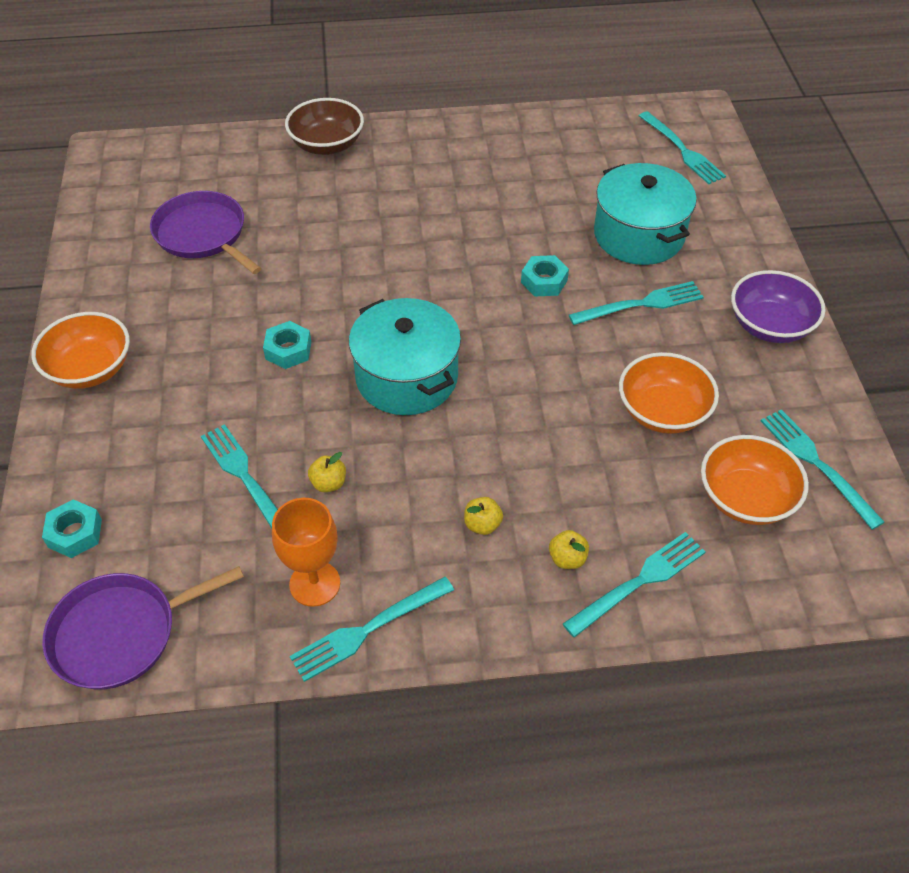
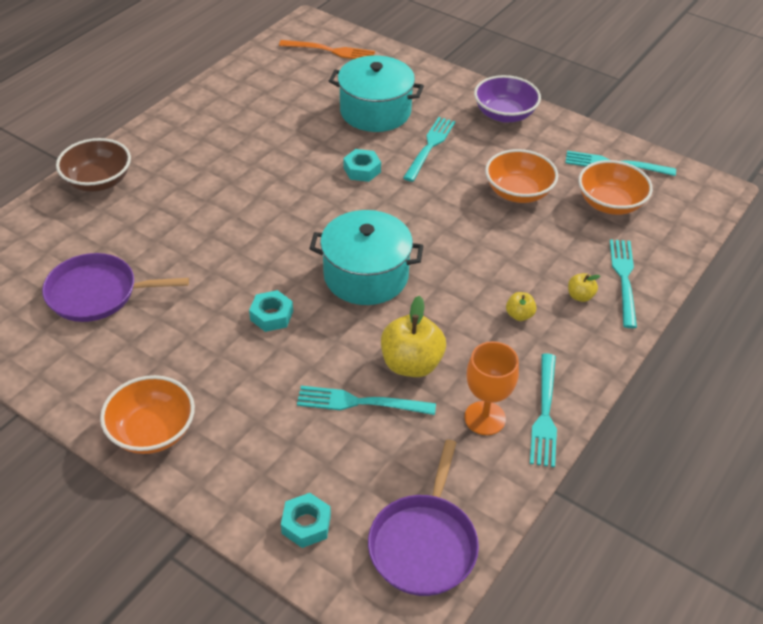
camera: 50 degrees left, 5 degrees down
yellow apple [308,452,346,492] -> yellow apple [381,295,446,377], size x2.05
turquoise fork [639,111,726,184] -> orange fork [279,40,375,59]

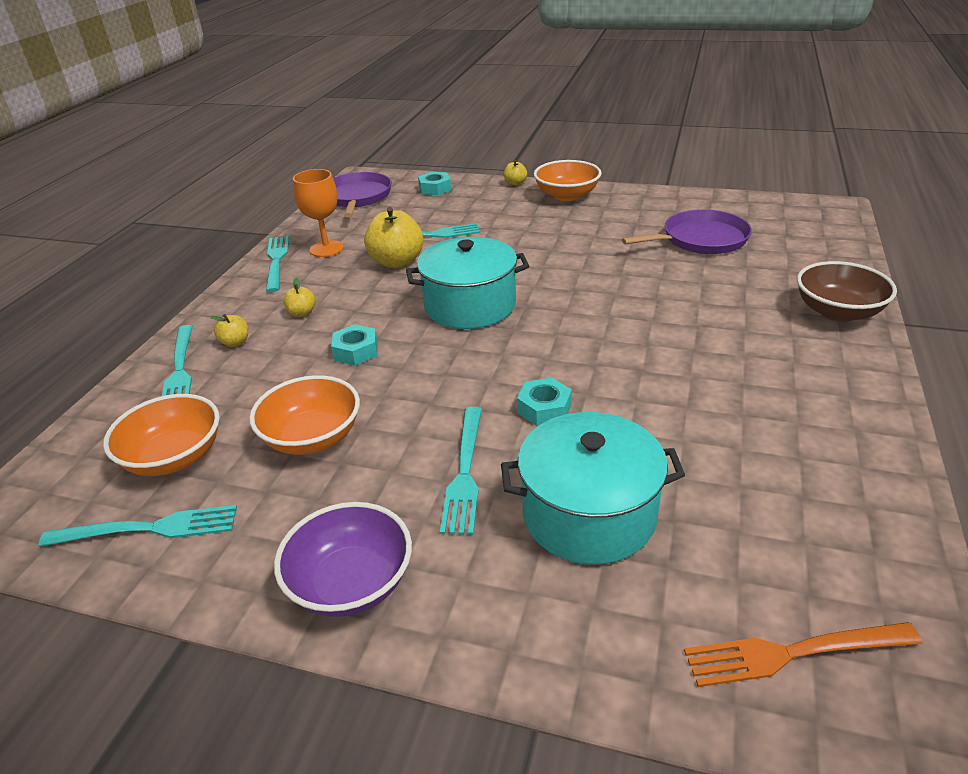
camera: 165 degrees right, 10 degrees down
turquoise nut [249,290,293,332] -> turquoise nut moved to [331,324,378,365]
none -> yellow apple [504,160,527,185]

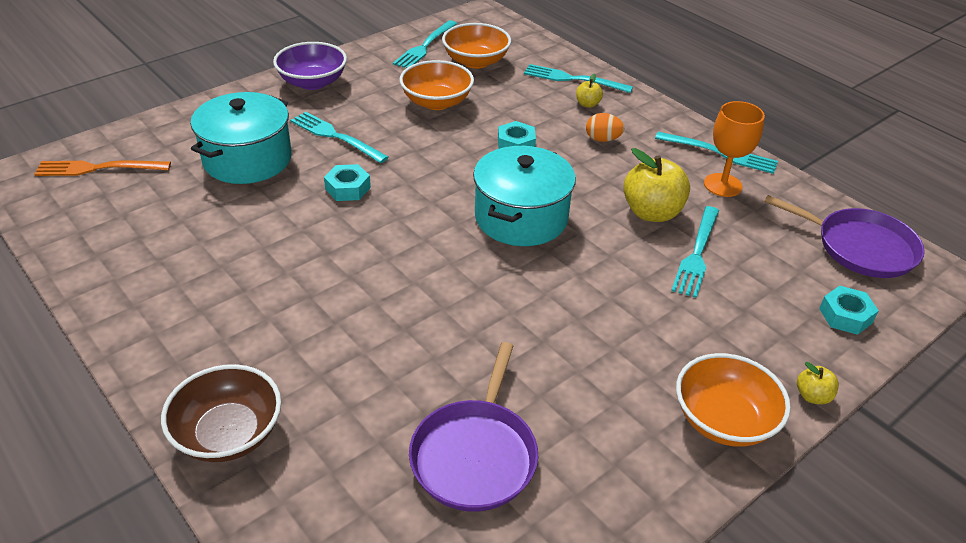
camera: 120 degrees right, 5 degrees up
yellow apple [283,278,316,317] -> orange egg [586,113,625,142]
orange fork [684,622,923,687] -> orange fork turned 120 degrees counterclockwise [34,160,171,176]

